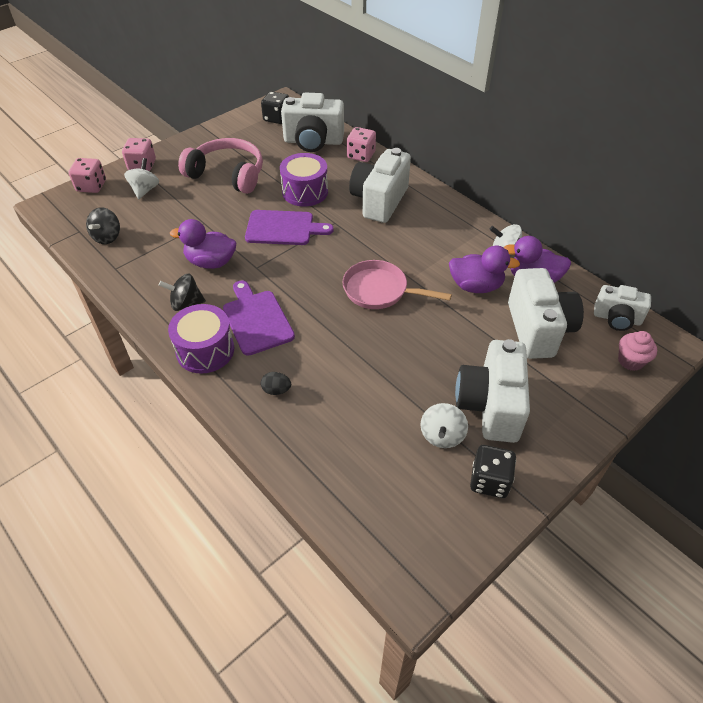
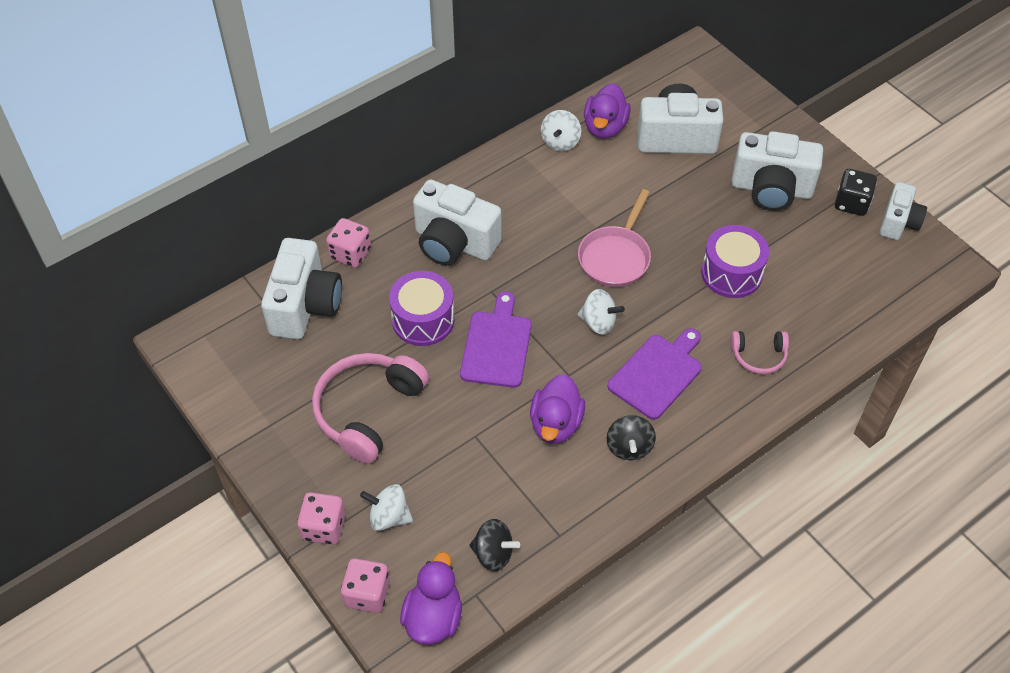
camera: 85 degrees left, 5 degrees up
purple drum [168,304,234,374] -> purple drum moved to [701,225,769,298]
purple cutting board [223,280,295,356] -> purple cutting board turned 150 degrees clockwise [608,328,702,420]
black dice [261,91,289,124] -> none
black egg [261,372,291,395] -> pink headphones [730,331,789,374]
white spinning top [421,403,468,448] -> white spinning top moved to [577,289,625,335]
purple duck [449,246,520,293] -> purple duck moved to [400,552,462,645]
white camera [594,285,651,331] -> white camera moved to [879,182,927,240]
pink cupcake [618,331,657,371] -> none

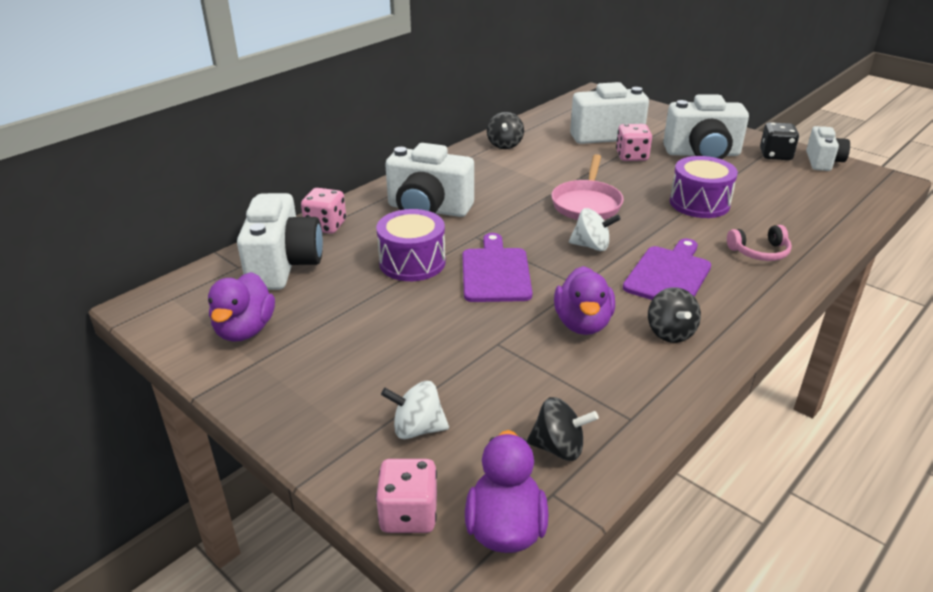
camera: 10 degrees left, 20 degrees down
pink dice [297,492,345,545] -> pink dice moved to [616,124,652,161]
pink headphones [312,353,429,464] -> none
white spinning top [541,110,581,151] -> black spinning top [487,112,524,149]
purple duck [584,83,631,139] -> purple duck moved to [208,272,275,342]

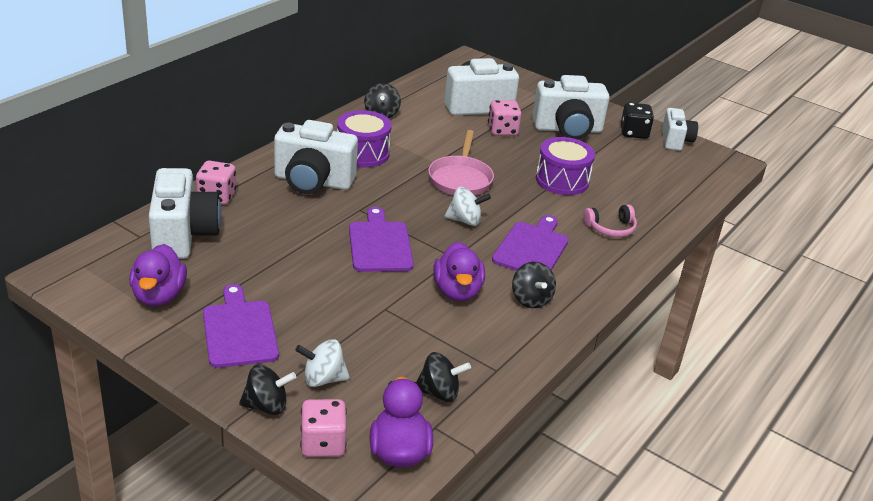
camera: 10 degrees left, 0 degrees up
purple drum [376,209,446,281] -> purple drum moved to [337,110,392,168]
none -> purple cutting board [203,284,279,368]
none -> black spinning top [239,364,296,415]

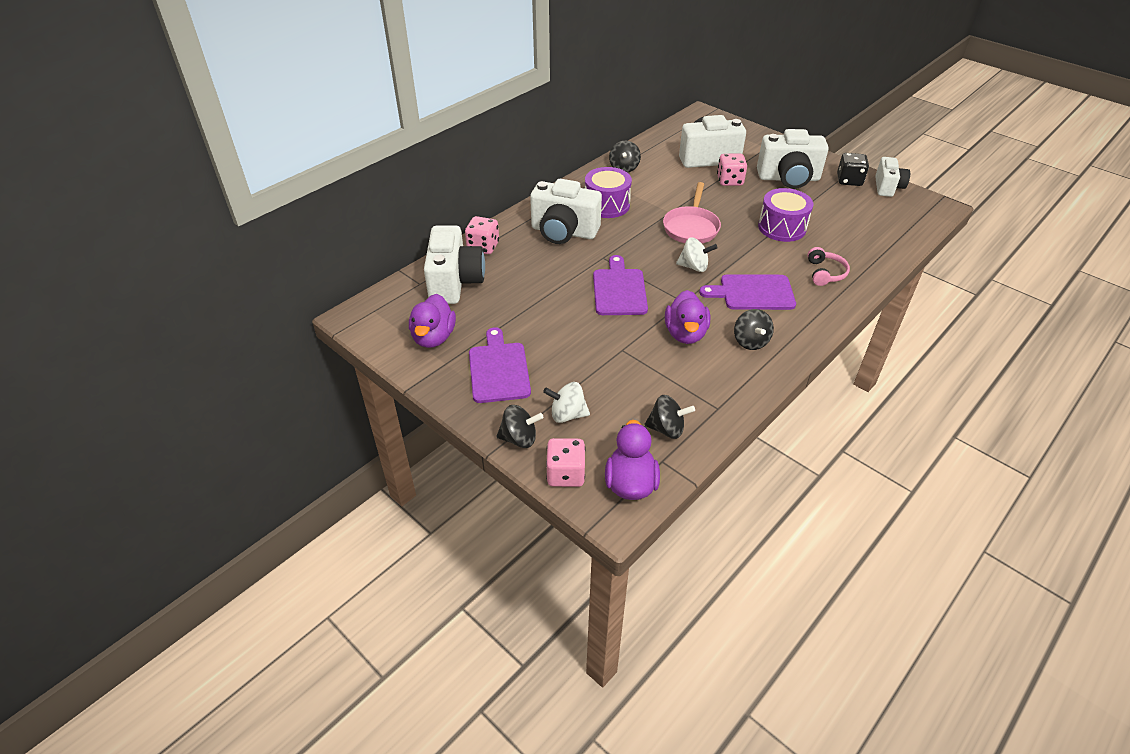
camera: 10 degrees right, 10 degrees up
purple cutting board [492,215,569,271] -> purple cutting board turned 120 degrees counterclockwise [699,274,796,310]
pink headphones [583,204,637,237] -> pink headphones turned 75 degrees counterclockwise [808,247,850,286]

